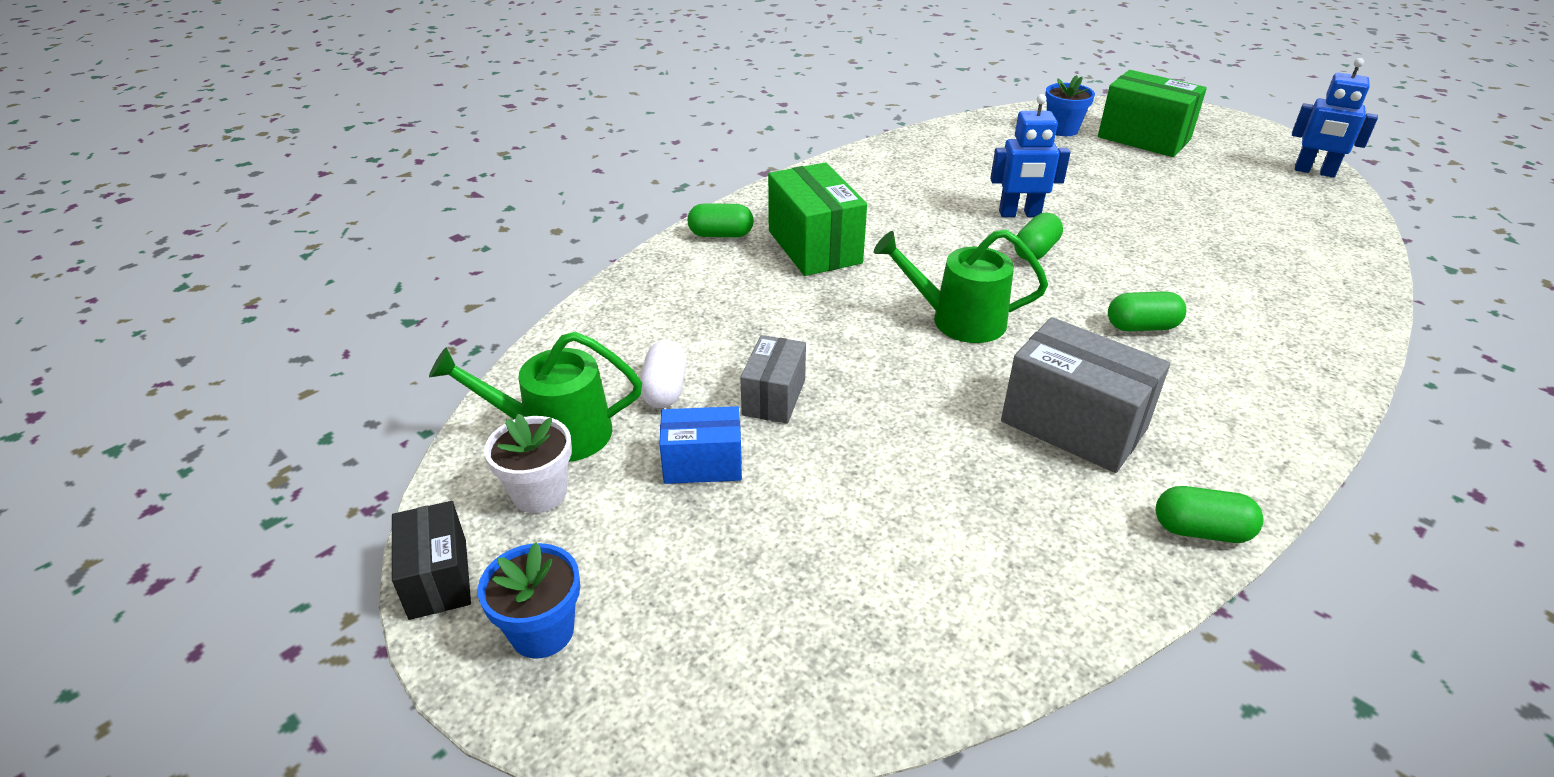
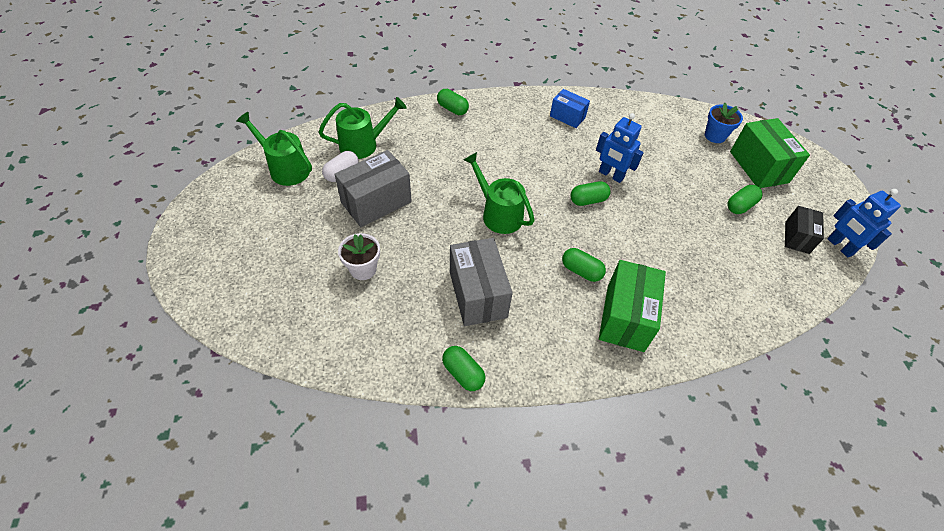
camera: 35 degrees right, 15 degrees up
black box [392,501,471,620] -> black box moved to [785,206,824,254]
blue flower pot [478,542,580,659] -> none
white flower pot [484,414,572,513] -> white flower pot moved to [338,233,380,280]
blue box [659,406,742,484] -> blue box moved to [550,89,590,128]
grey box [740,335,806,424] -> grey box [334,150,412,227], size x1.67
green box [768,162,867,276] -> green box moved to [599,260,666,352]
none -> green watering can [319,97,407,159]
none -> green capsule [727,185,762,214]

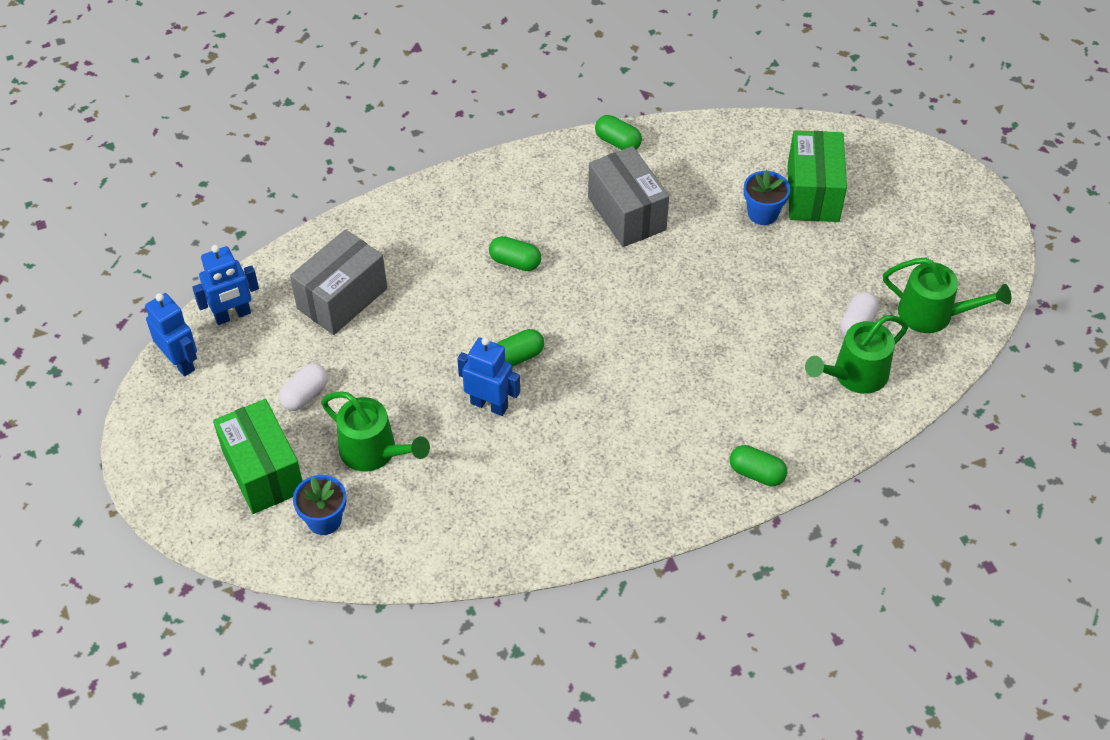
camera: 170 degrees right, 0 degrees up
grey box [334,150,412,227] -> grey box moved to [290,229,387,335]
white flower pot [338,233,380,280] -> blue flower pot [744,170,790,225]
green watering can [464,152,535,234] -> green watering can moved to [321,391,430,472]
blue box [550,89,590,128] -> none
green box [599,260,666,352] -> green box moved to [787,130,847,222]
green capsule [727,185,762,214] -> white capsule [279,363,328,411]
black box [785,206,824,254] -> none
none -> blue robot [192,245,259,325]

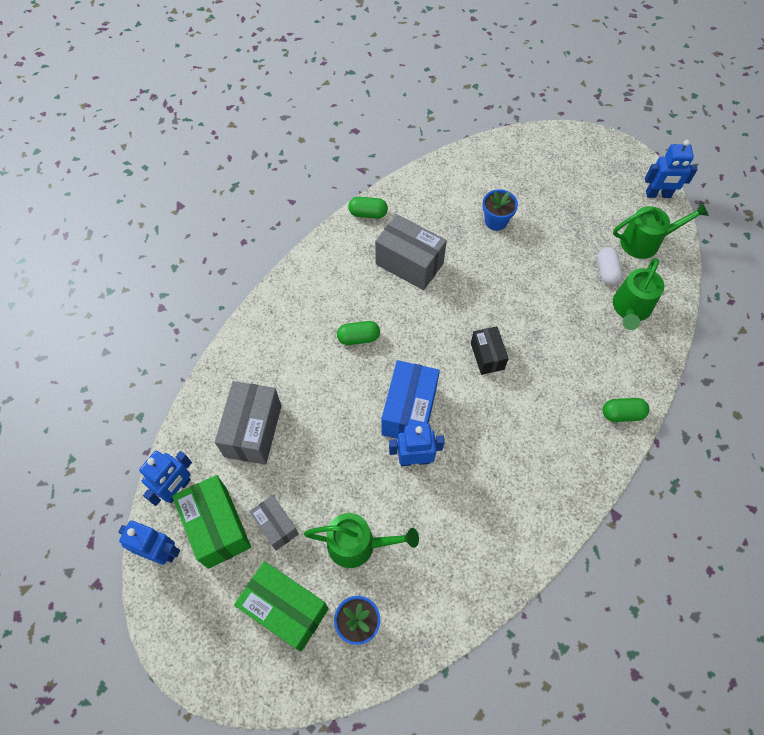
camera: 30 degrees left, 10 degrees up
white capsule [279,363,328,411] -> grey box [249,495,299,551]
green capsule [497,329,544,367] -> blue box [381,360,440,439]
green box [787,130,847,222] -> green box moved to [172,475,251,569]
none -> black box [471,326,509,375]
none -> blue robot [645,140,698,198]

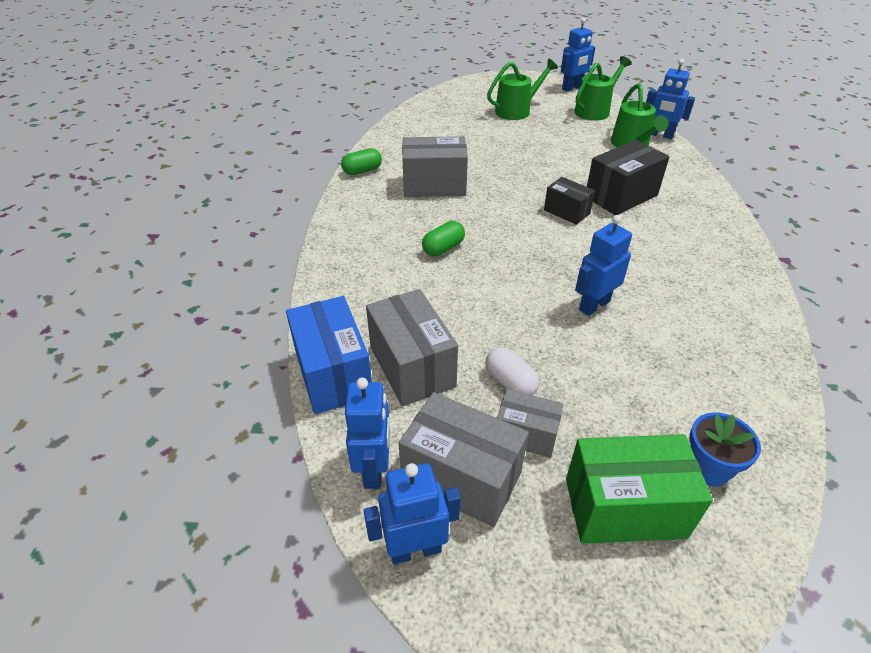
camera: 35 degrees left, 20 degrees down
green box [172,475,251,569] -> grey box [399,392,529,527]
green watering can [304,513,419,568] -> green watering can moved to [487,59,558,120]
blue box [381,360,440,439] -> blue box moved to [286,296,372,414]
blue flower pot [482,189,518,231] -> none
white capsule [597,247,623,285] -> white capsule moved to [486,347,540,395]
green capsule [603,398,649,422] -> none
none -> black box [587,140,670,215]
none -> blue robot [646,59,695,139]

